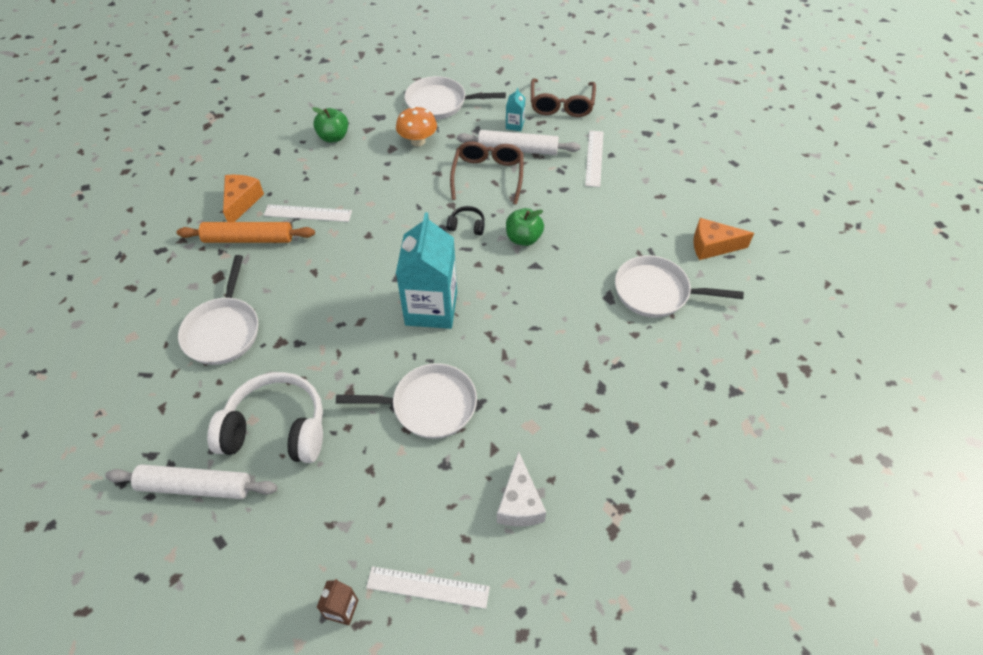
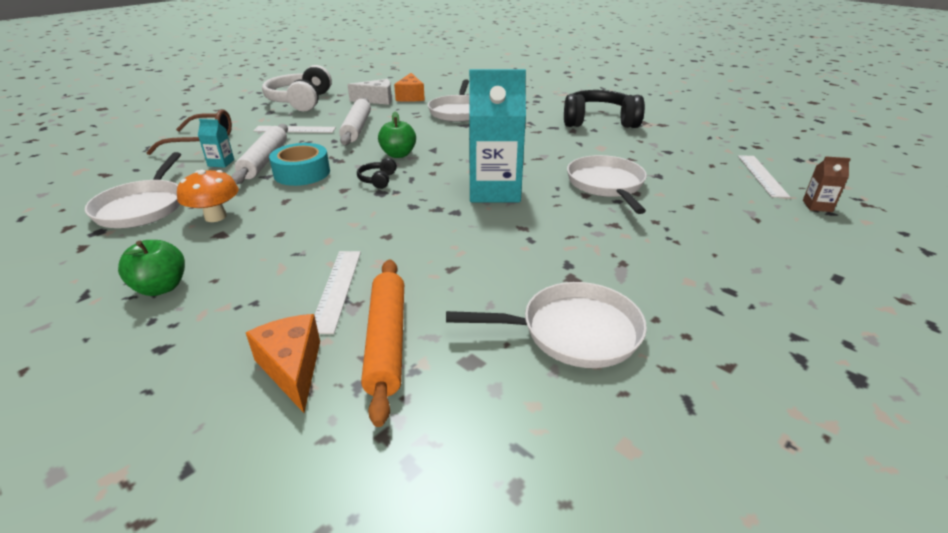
camera: 95 degrees left, 20 degrees down
white rolling pin [105,464,278,499] -> white rolling pin moved to [339,98,371,145]
white headphones [207,372,323,463] -> white headphones moved to [262,65,332,112]
orange cheese [223,175,264,222] -> orange cheese turned 60 degrees clockwise [246,314,320,413]
brown glasses [450,141,524,205] -> turquoise tape [269,143,330,186]
white cheese [497,451,546,527] -> white cheese moved to [347,79,392,105]
none -> black headphones [564,90,645,128]

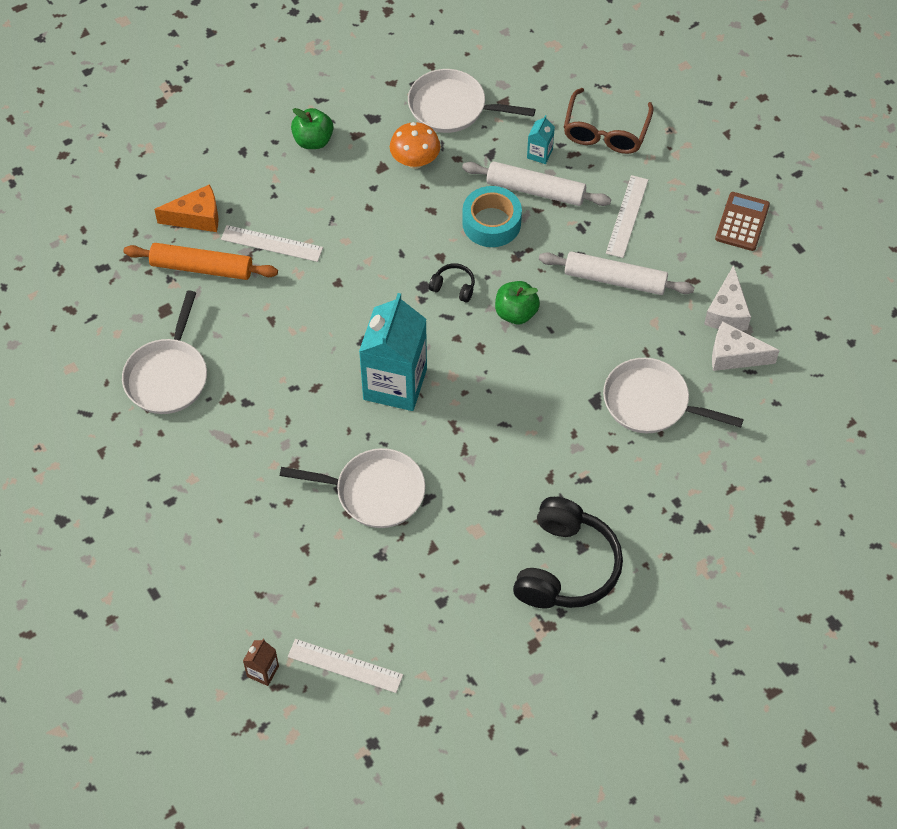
camera: 105 degrees right, 25 degrees up
white headphones [262,65,332,112] -> brown calculator [715,192,770,251]
orange cheese [394,73,425,102] -> white cheese [712,322,780,371]

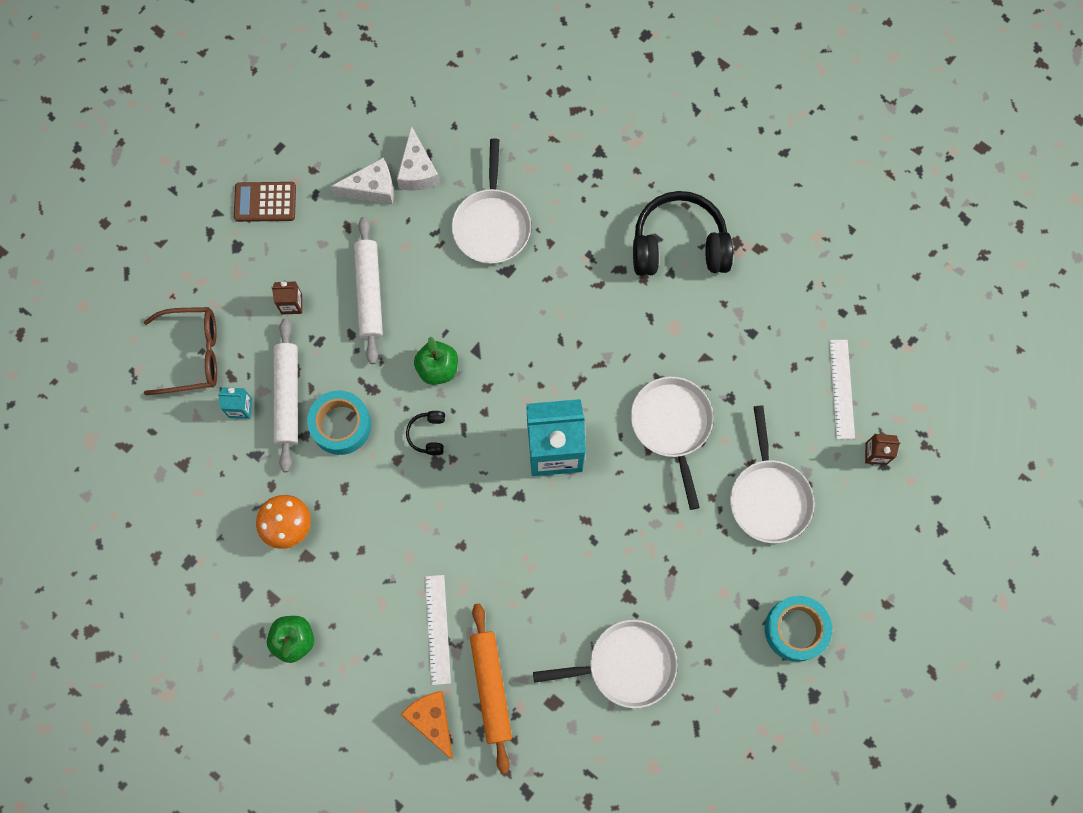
camera: 110 degrees left, 15 degrees up
white pan [408,69,535,133] -> white pan moved to [730,405,815,543]
white ruler [606,175,648,258] -> brown carton [271,281,302,315]
none -> turquoise tape [765,596,832,662]

